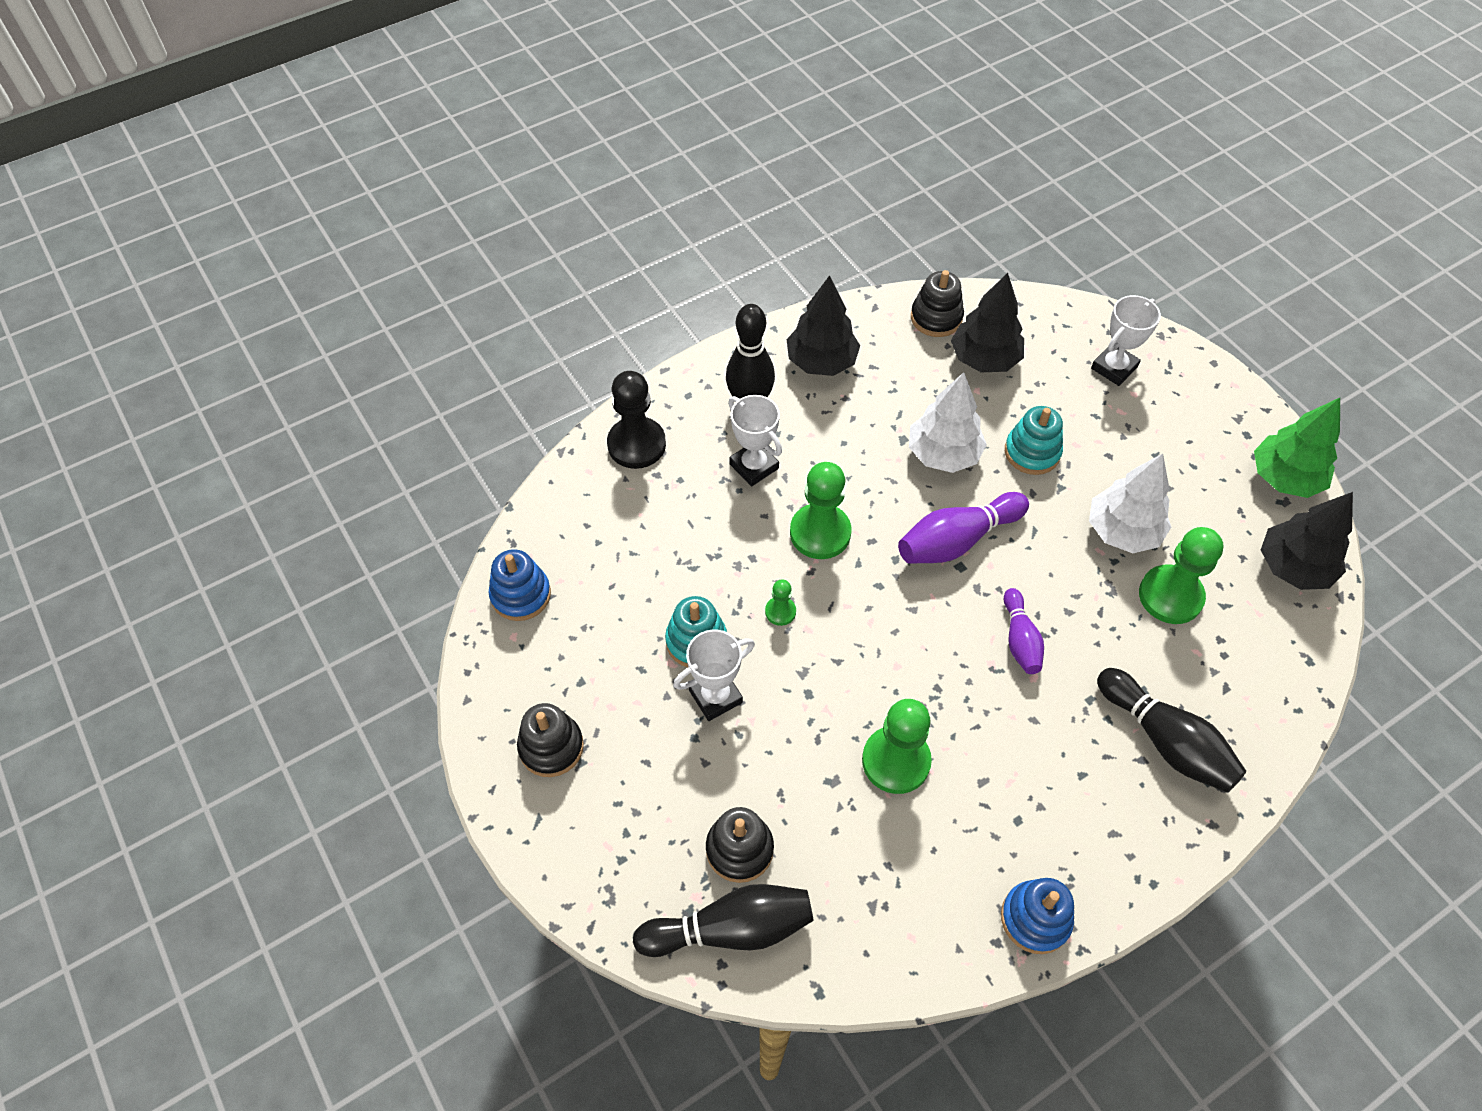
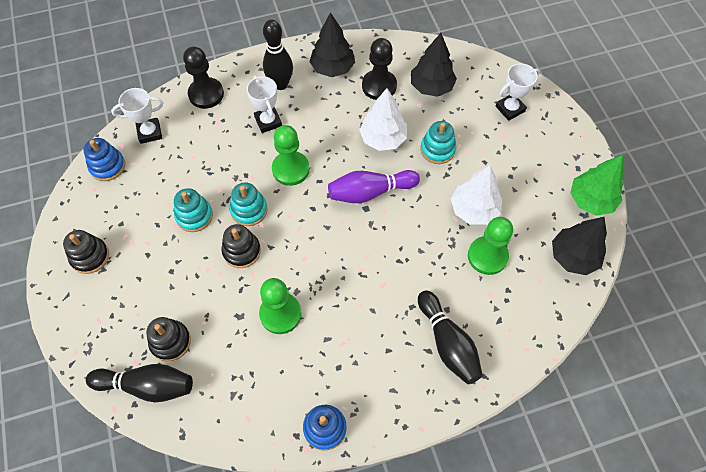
camera: 15 degrees right, 5 degrees up
white trophy [673,630,755,721] -> white trophy moved to [111,88,163,144]
green pawn [765,579,796,626] -> turquoise stacking toy [230,182,268,226]
black stacking toy [911,270,964,337] -> black stacking toy moved to [221,224,261,268]
purple bowling pin [1004,588,1044,674] -> none
none -> black pawn [362,38,397,100]

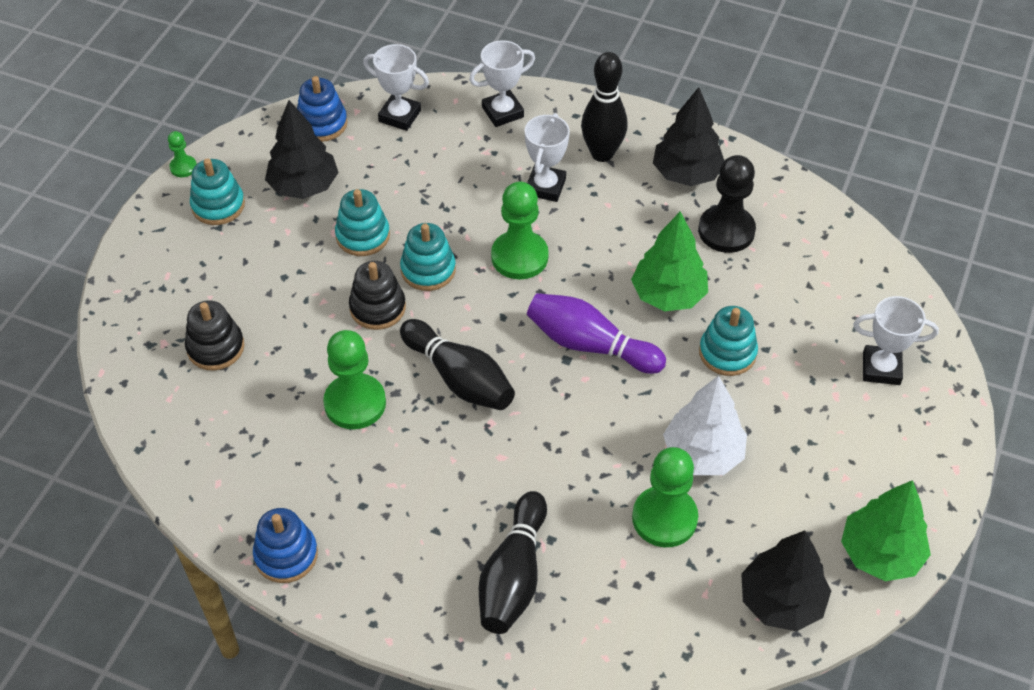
camera: 40 degrees right, 10 degrees down
black stacking toy [63,230,109,274] -> turquoise stacking toy [190,158,245,225]
black bowling pin [86,364,193,402] -> black bowling pin moved to [400,319,515,410]
black pawn [183,47,224,109] -> white trophy [469,40,535,127]
white tree [359,88,407,151] -> green tree [631,211,708,311]
black tree [411,33,457,97] -> black tree moved to [265,100,339,199]
none -> green pawn [168,131,197,177]

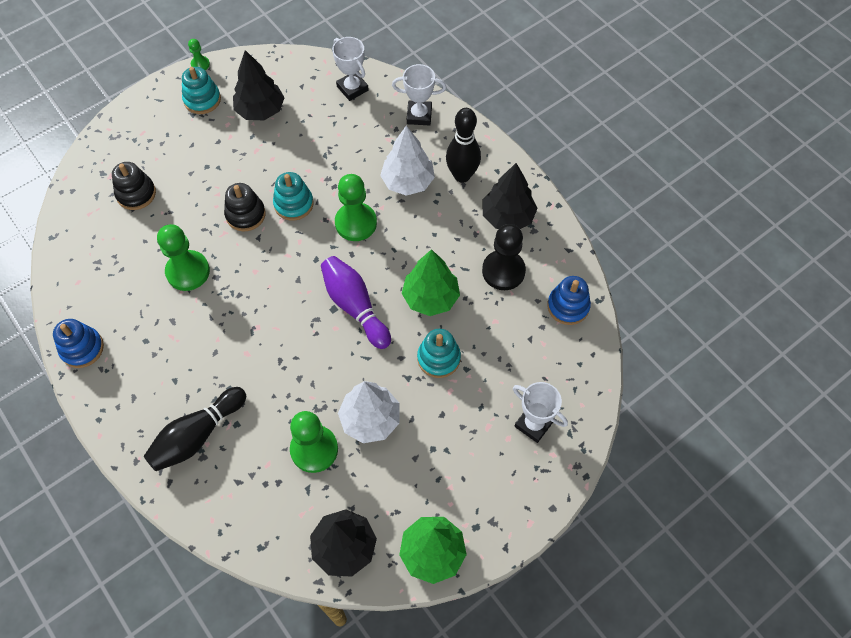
camera: 30 degrees right, 10 degrees up
blue stacking toy [297,76,348,142] -> blue stacking toy moved to [547,276,591,325]
turquoise stacking toy [335,189,390,256] -> none
black bowling pin [400,319,515,410] -> none
white trophy [525,113,570,202] -> white tree [380,126,435,196]

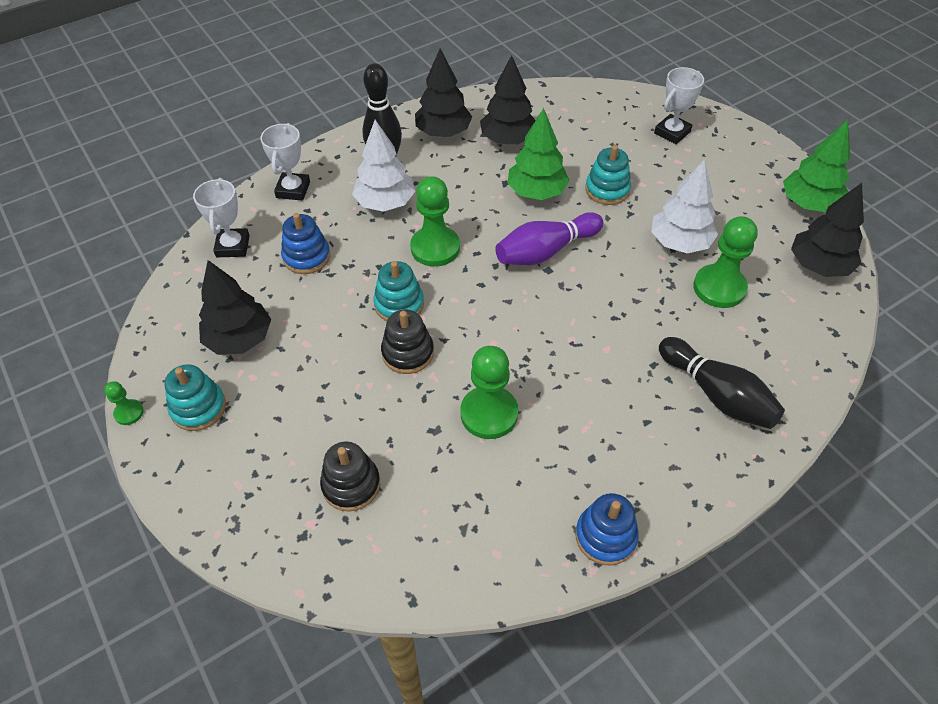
camera: 85 degrees left, 10 degrees down
white trophy [332,37,369,101] -> white trophy turned 60 degrees counterclockwise [193,178,250,257]
black pawn [482,224,526,290] -> black tree [480,55,536,144]
blue stacking toy [547,276,591,325] -> blue stacking toy moved to [281,213,330,274]

